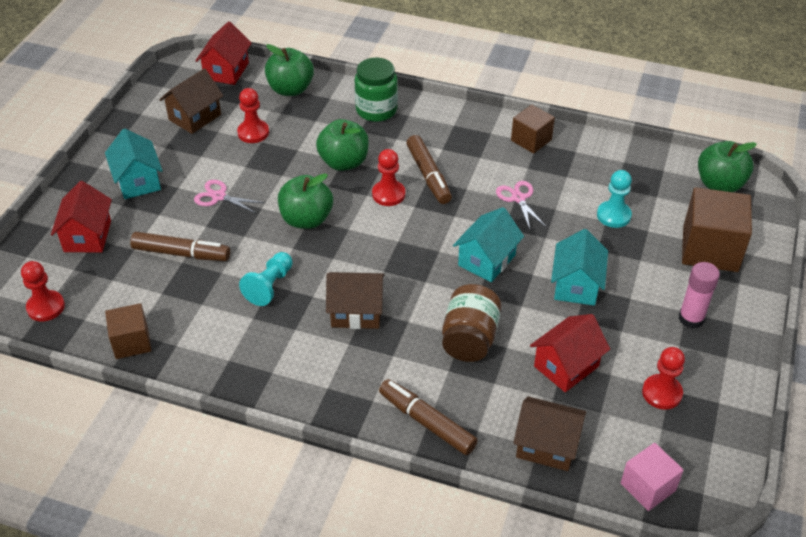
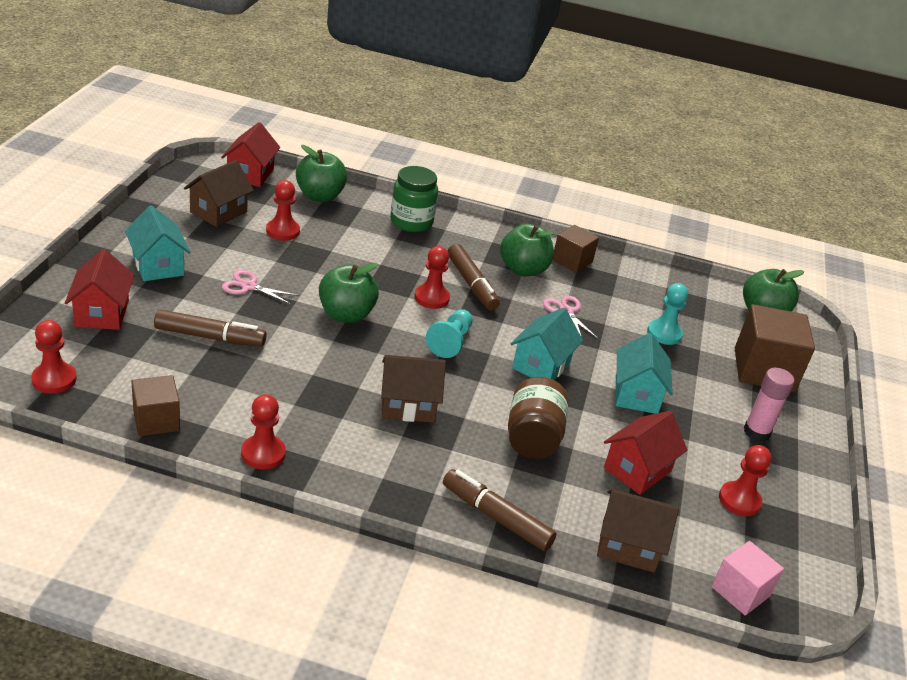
camera: 10 degrees left, 10 degrees down
turquoise pawn [239,252,293,306] -> turquoise pawn moved to [426,309,473,358]
green apple [316,119,369,171] -> green apple moved to [500,223,554,276]
none -> red pawn [241,394,286,470]

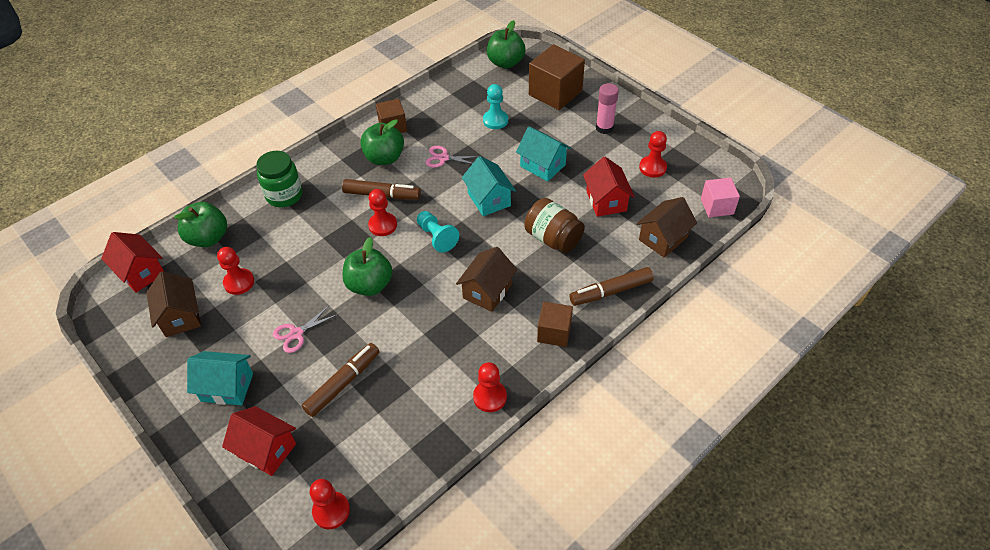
camera: 50 degrees left, 15 degrees up
brown cube [131,375,180,436] -> brown cube moved to [537,302,573,347]

